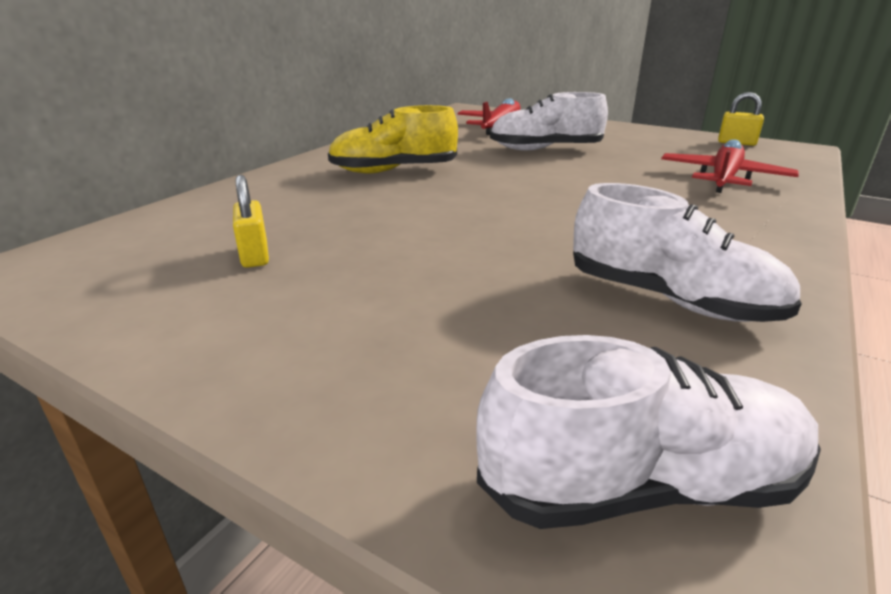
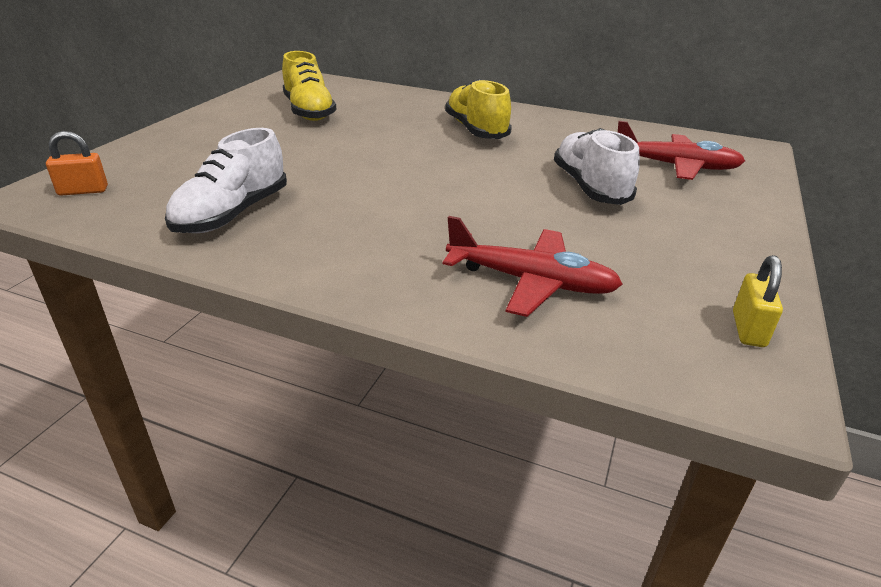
camera: 80 degrees right, 5 degrees up
yellow padlock [233,175,269,268] -> yellow shoe [282,51,336,121]
white shoe [476,335,821,529] -> orange padlock [46,131,108,196]

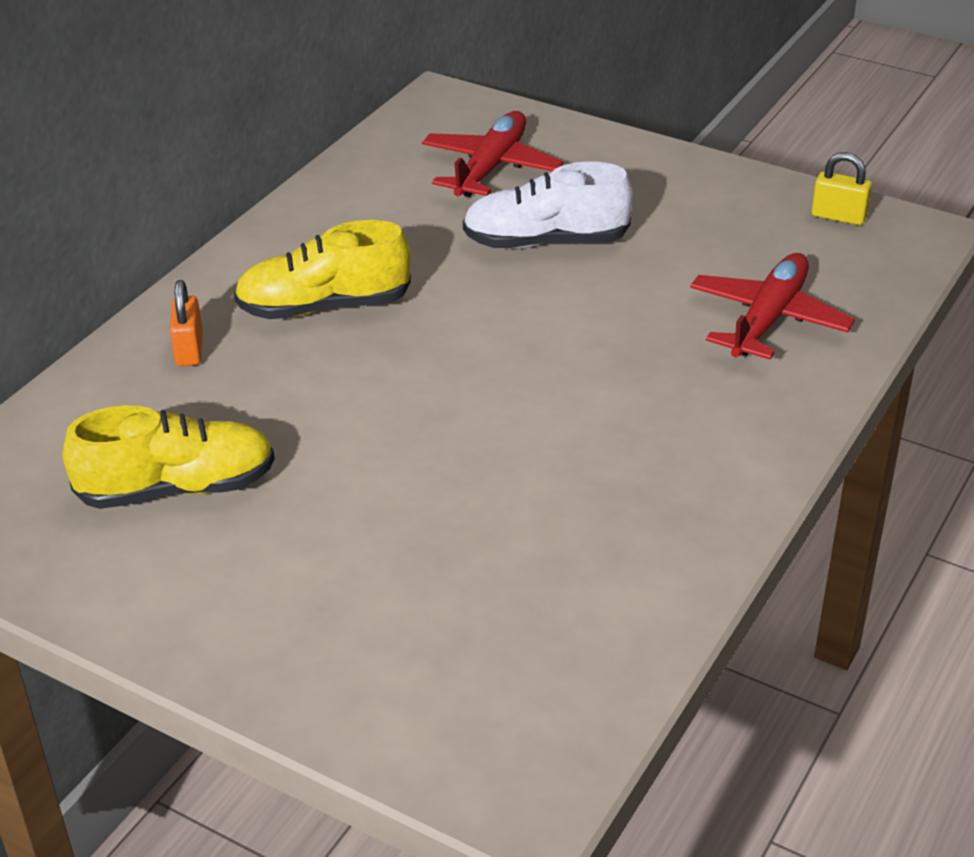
camera: 80 degrees left, 5 degrees up
orange padlock [46,131,108,196] -> orange padlock moved to [170,280,203,366]
white shoe [165,128,287,233] -> none

